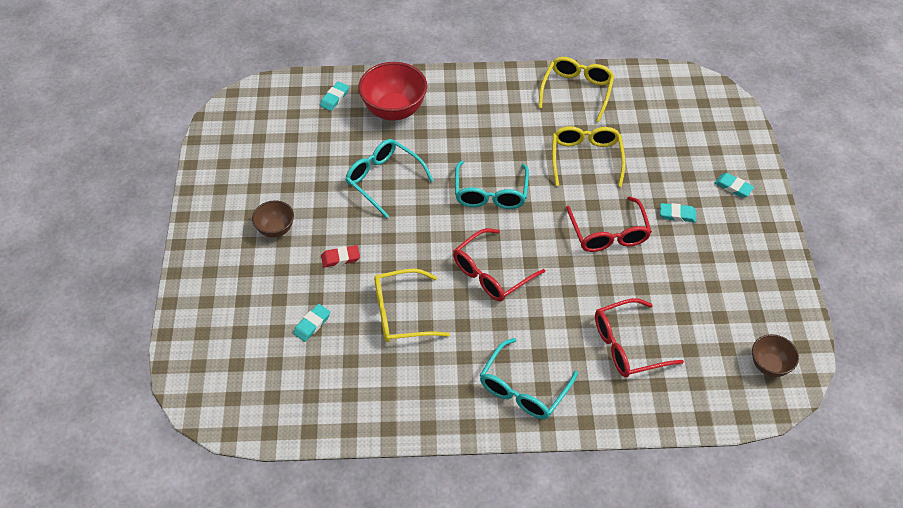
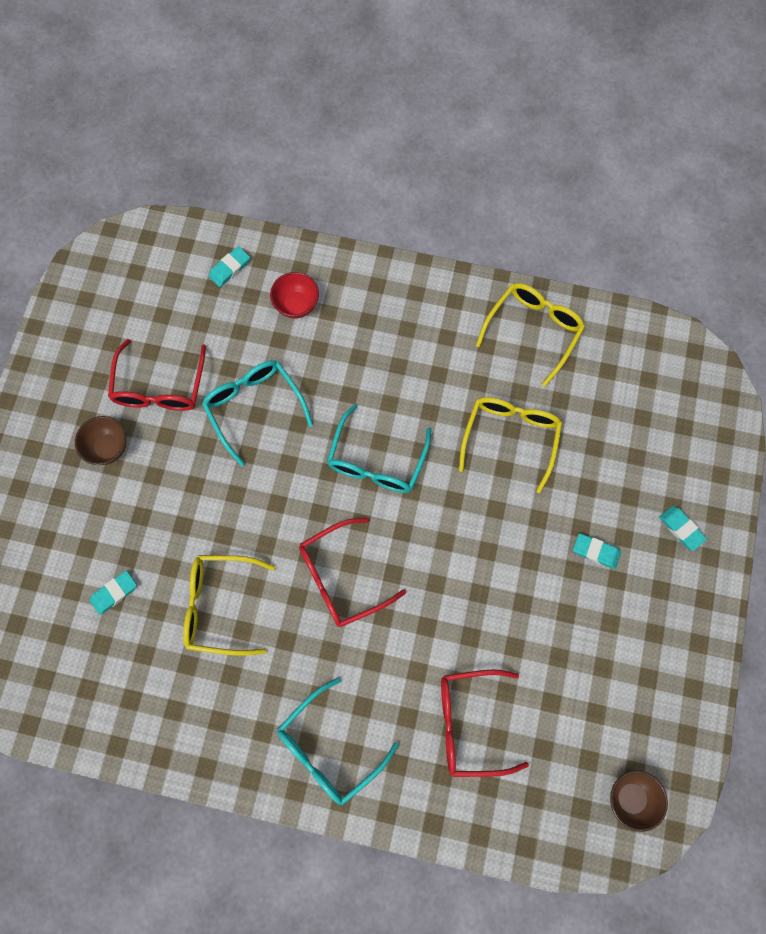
camera: 15 degrees right, 20 degrees up
red eraser [321,245,360,267] -> none
red bowl [358,62,427,121] -> red bowl [270,272,319,318], size x0.56
red glasses [566,196,652,252] -> red glasses moved to [108,339,206,411]

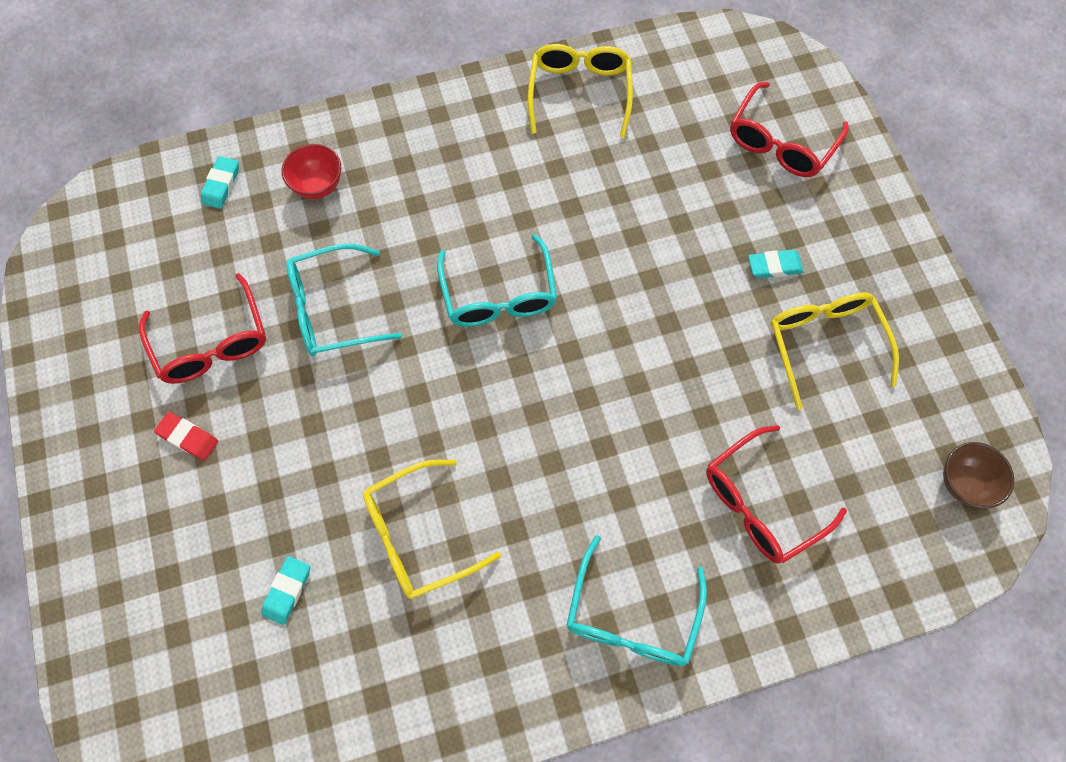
camera: 30 degrees left, 5 degrees down
brown bowl [75,416,126,465] -> red eraser [154,412,218,461]
turquoise glasses [202,360,313,466] -> turquoise glasses turned 45 degrees counterclockwise [286,244,402,356]
red glasses [299,518,406,627] -> red glasses moved to [730,82,849,177]
yellow glasses [459,397,562,493] -> yellow glasses moved to [770,292,899,410]
turquoise eraser [659,506,707,551] -> none

